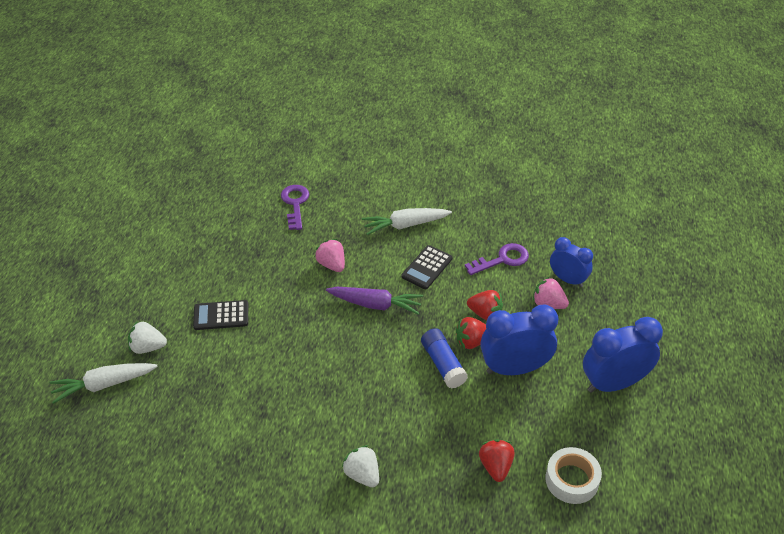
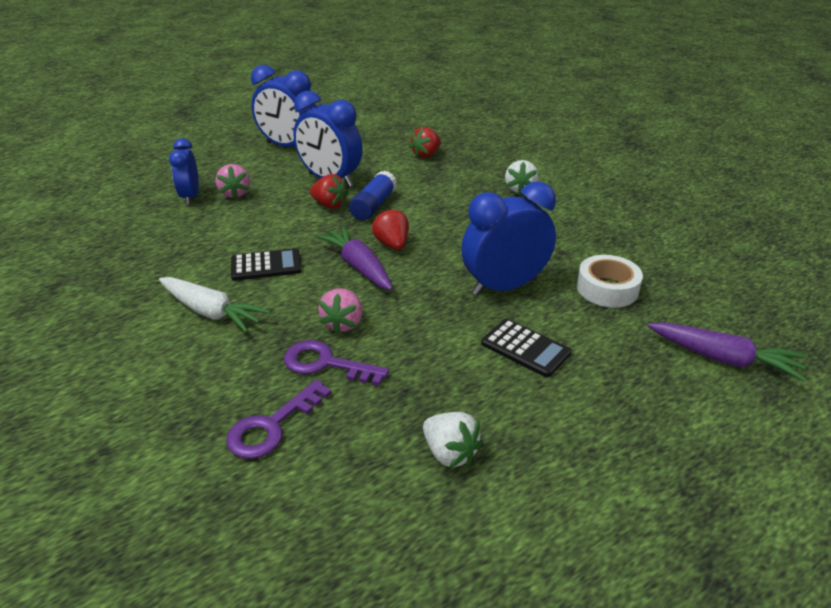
camera: 135 degrees left, 10 degrees down
white carrot [49,363,158,404] -> purple carrot [648,322,806,381]
white strawberry [128,321,167,354] -> white strawberry moved to [423,412,483,468]
purple key [465,243,529,275] -> purple key moved to [284,340,389,386]
red strawberry [467,290,503,321] -> red strawberry moved to [372,208,409,250]
white tape [545,447,602,504] -> white tape moved to [577,255,643,308]
none -> blue clock [461,181,556,296]

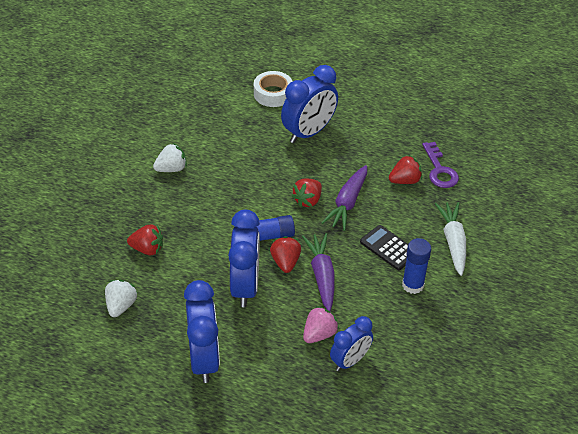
camera: 125 degrees left, 10 degrees up
purple key [226,380,331,459] -> none
pink strawberry [318,288,363,334] -> red strawberry [389,155,422,184]
white strawberry [423,412,483,468] -> white strawberry moved to [105,280,137,317]
blue clock [461,181,556,296] -> blue clock turned 75 degrees counterclockwise [281,65,338,143]
black calculator [481,319,572,377] -> none
purple carrot [648,322,806,381] -> purple carrot moved to [302,233,335,311]
none -> blue glue stick [402,238,431,294]

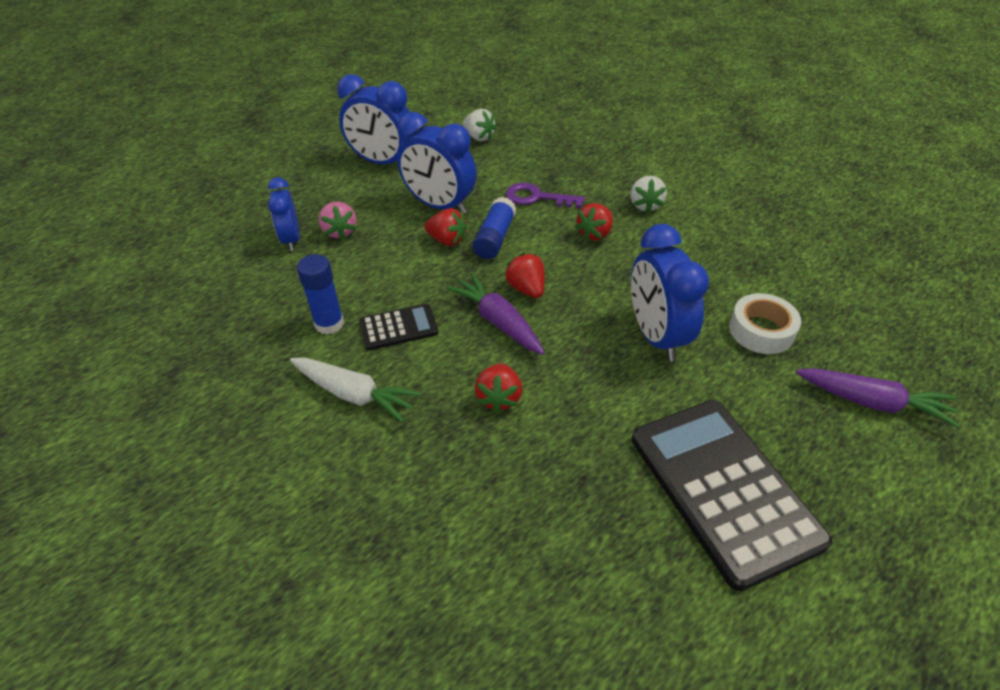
camera: 120 degrees right, 0 degrees up
red strawberry [127,224,163,255] -> red strawberry moved to [575,203,613,241]
purple carrot [302,233,335,311] -> purple carrot moved to [796,368,960,428]
purple key [422,142,459,188] -> purple key moved to [506,183,585,208]
none -> black calculator [632,400,832,591]

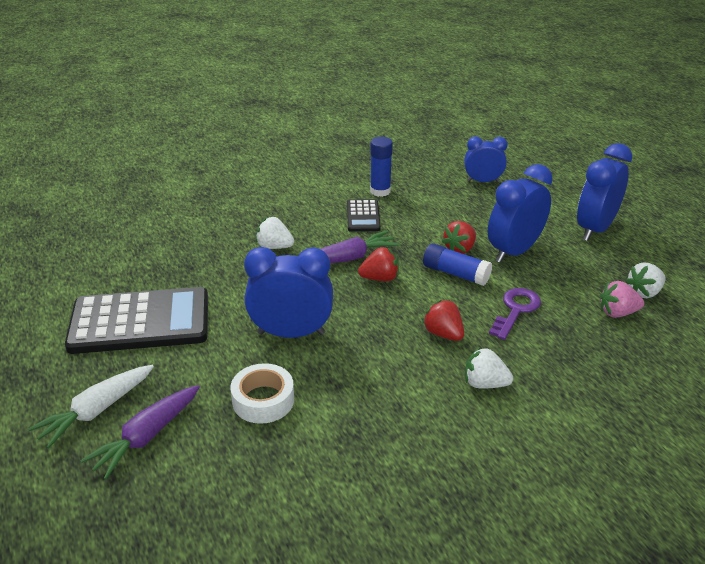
camera: 105 degrees right, 10 degrees down
white carrot [290,358,422,423] -> white carrot moved to [28,365,154,448]
pink strawberry [319,202,357,240] -> pink strawberry moved to [600,281,644,318]
red strawberry [475,363,522,413] -> white strawberry [256,217,294,249]

